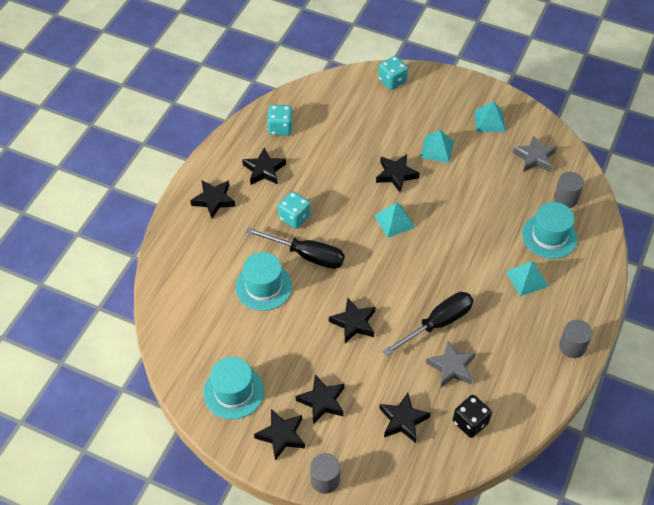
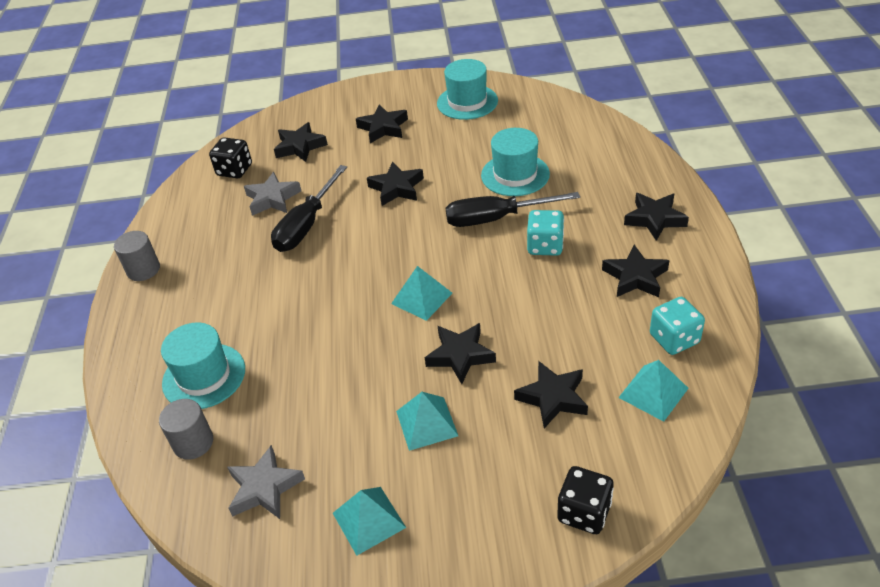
camera: 155 degrees right, 10 degrees down
black star [254,409,305,461] -> black star moved to [514,361,588,428]
grey cylinder [310,453,340,494] -> none
turquoise dice [378,56,408,90] -> black dice [557,466,614,534]
turquoise pyramid [506,261,549,296] -> turquoise pyramid moved to [618,360,689,422]

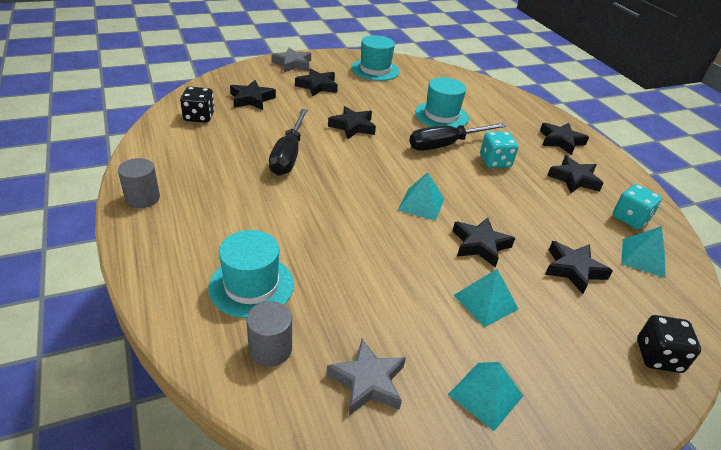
camera: 25 degrees left, 5 degrees down
grey star [244,172,301,216] -> grey star moved to [271,48,311,73]

